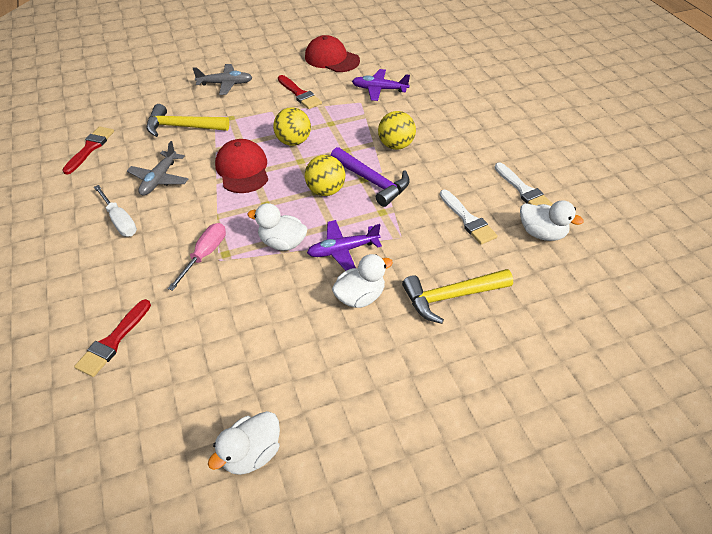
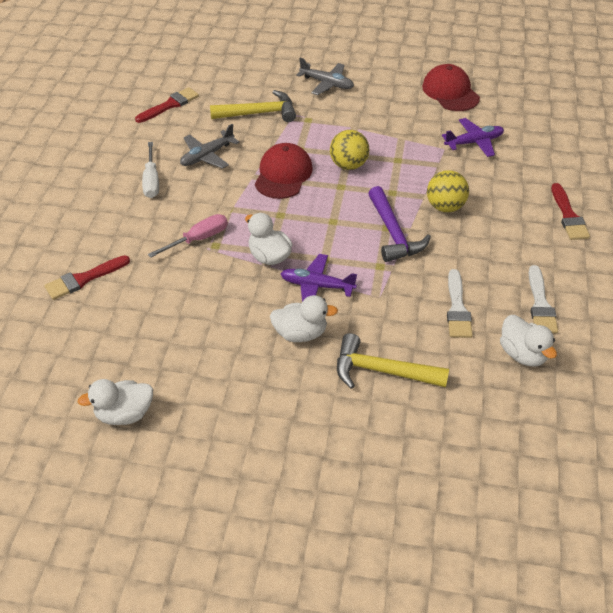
camera: 30 degrees right, 0 degrees up
yellow hammer [146,104,229,137] -> yellow hammer turned 135 degrees clockwise [210,90,296,122]
red brush [278,75,322,109] -> red brush moved to [551,183,590,240]
yellow ball [305,155,345,196] -> none
purple plane [352,69,410,101] -> purple plane turned 120 degrees clockwise [442,118,504,157]

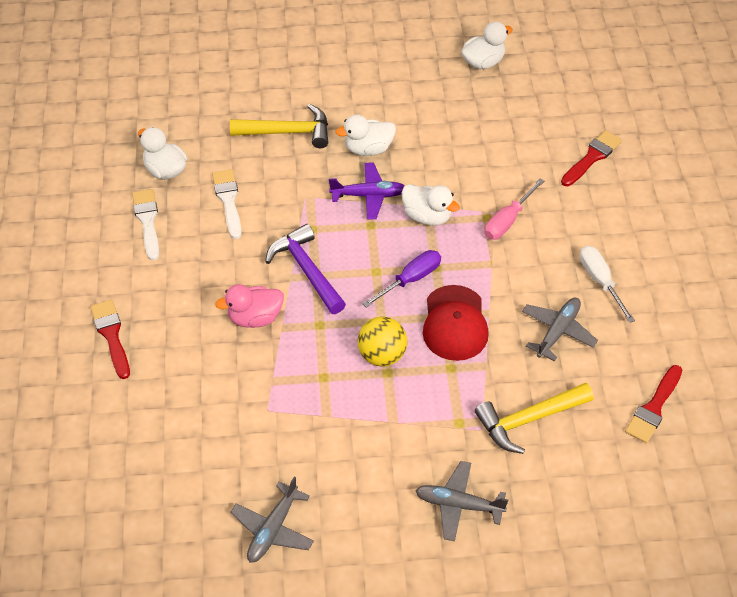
camera: 165 degrees right, 5 degrees up
red cap [422,64,480,111] -> grey plane [230,476,314,562]
yellow ball [427,170,469,212] -> pink duck [215,284,284,328]
purple plane [442,118,504,157] -> none
none -> purple screwdriver [362,250,441,308]

